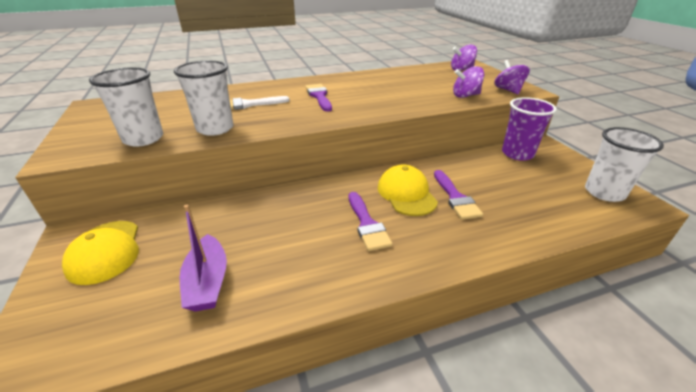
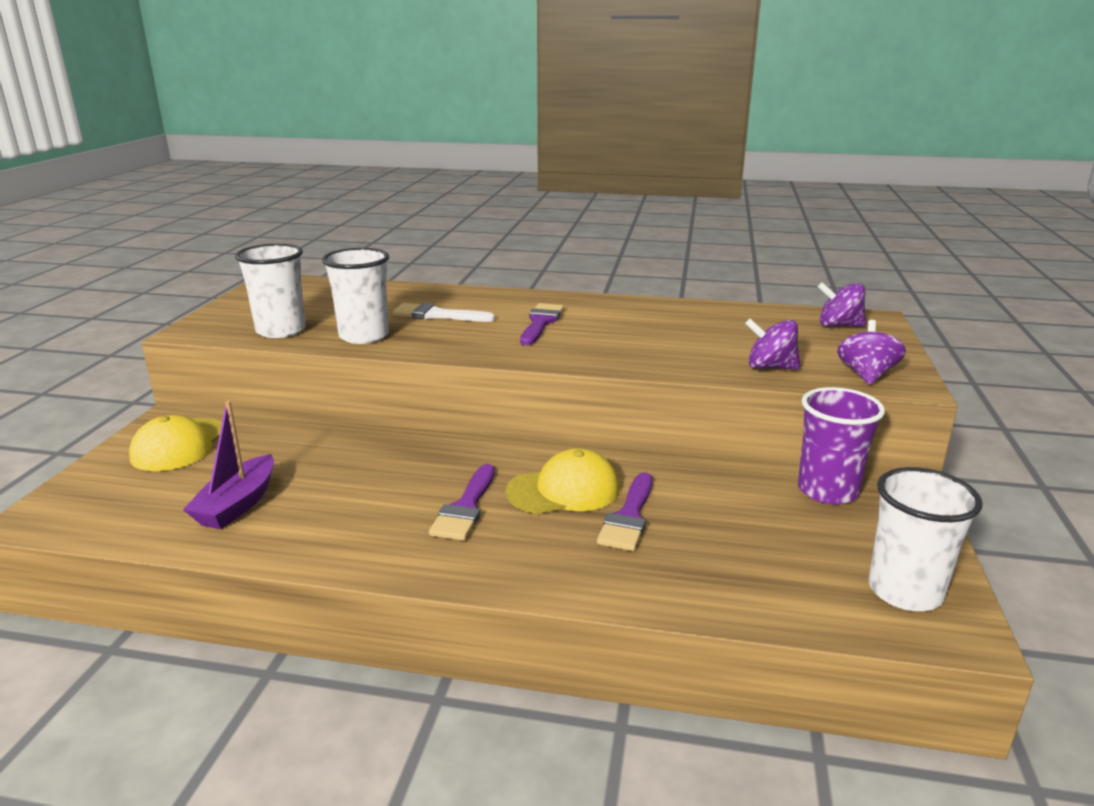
camera: 30 degrees right, 10 degrees down
yellow cap [378,164,438,216] -> yellow cap turned 60 degrees clockwise [506,448,620,514]

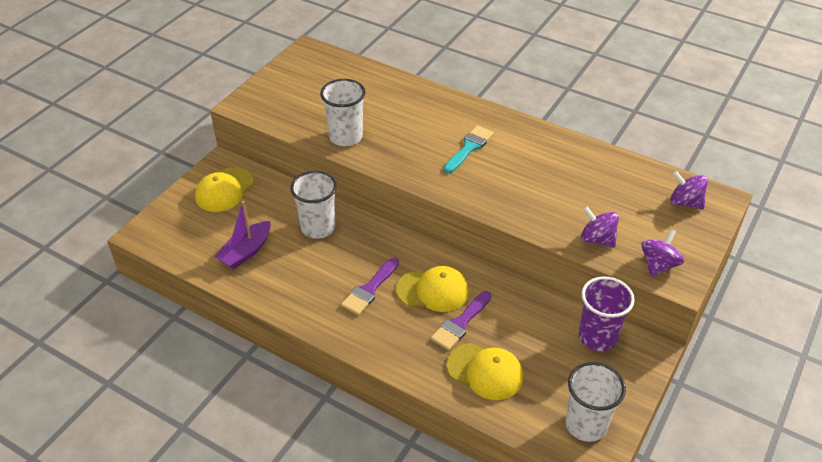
camera: 20 degrees right, 20 degrees up
white cup [235,244,306,338] -> white cup moved to [290,171,337,239]
white brush [393,303,495,322] -> none
purple brush [520,303,564,345] -> turquoise brush [444,125,494,173]
none -> yellow cap [447,343,523,400]

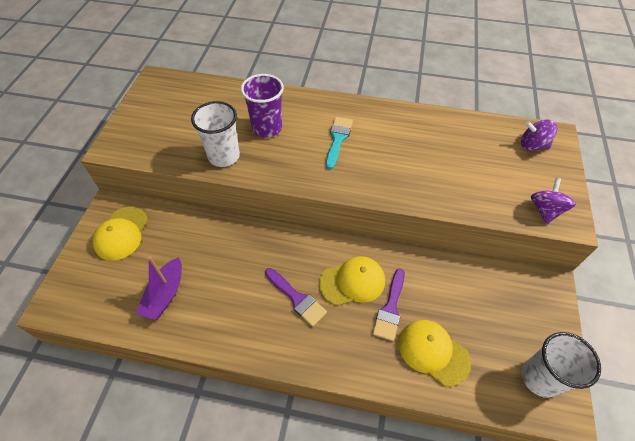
camera: 20 degrees left, 10 degrees up
white cup [290,171,337,239] -> none
purple brush [341,257,399,315] -> purple brush turned 60 degrees counterclockwise [265,268,327,327]
yellow cap [447,343,523,400] -> yellow cap turned 150 degrees counterclockwise [399,320,471,387]
purple cup [579,277,635,351] -> purple cup moved to [241,74,284,137]
purple spinning top [581,207,619,248] -> none

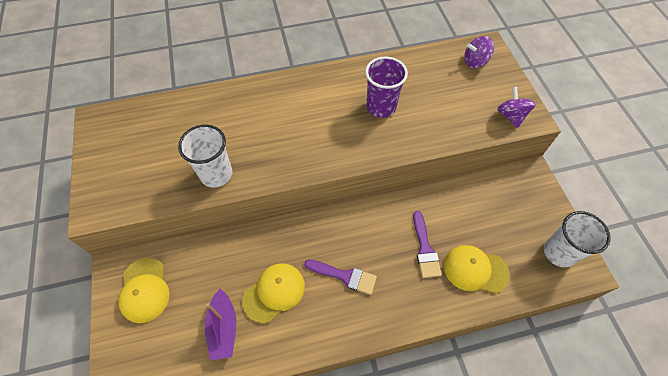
camera: 25 degrees left, 5 degrees up
purple cup [241,74,284,137] -> purple cup moved to [365,57,408,118]
yellow cap [319,256,385,306] -> yellow cap moved to [242,263,305,324]
turquoise brush [326,117,353,169] -> none

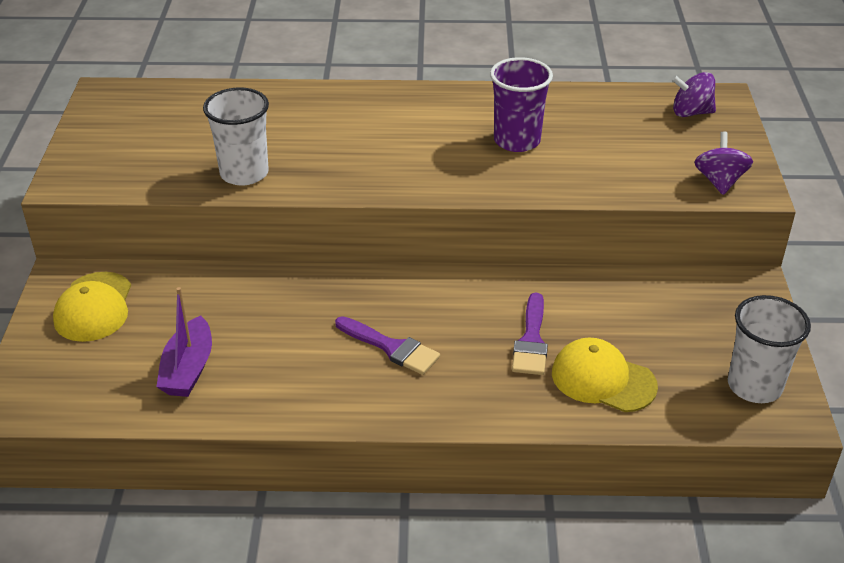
camera: 15 degrees right, 20 degrees down
yellow cap [242,263,305,324] -> none

